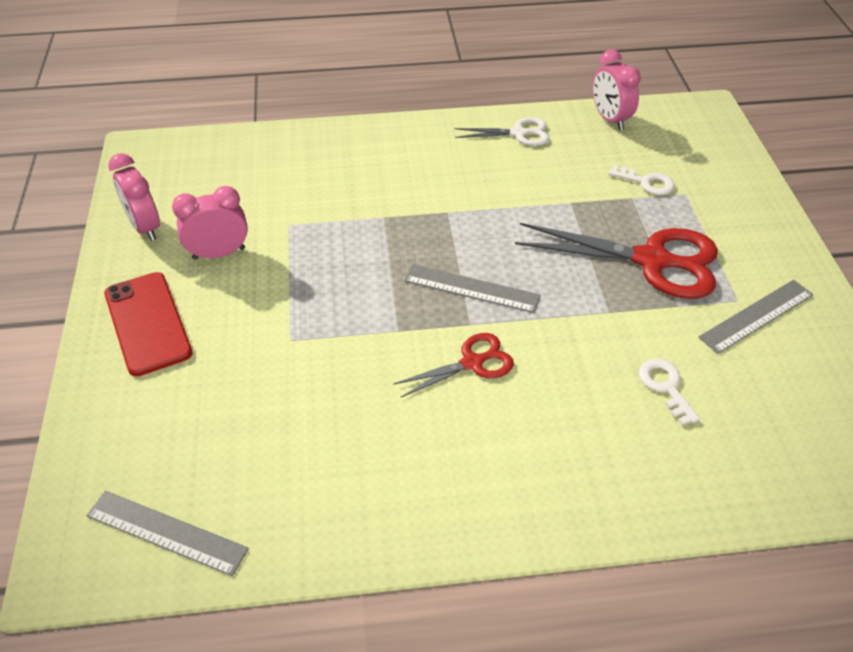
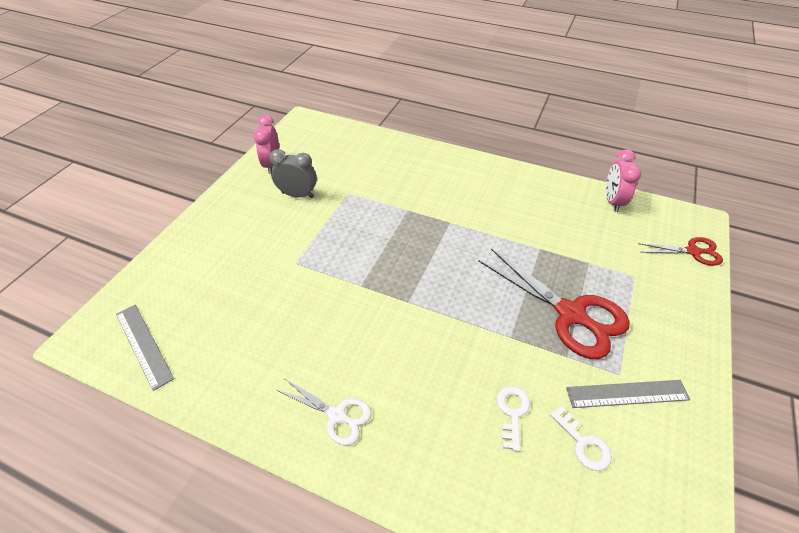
camera: 30 degrees right, 0 degrees up
red phone [104,272,193,376] -> none
pink clock [172,186,248,260] -> grey clock [269,149,317,198]
red scissors [393,333,514,398] -> red scissors moved to [638,237,723,266]
grey ruler [404,264,541,313] -> none
white scissors [455,117,549,146] -> white scissors moved to [277,379,372,445]
white key [608,164,675,195] -> white key moved to [550,406,612,471]

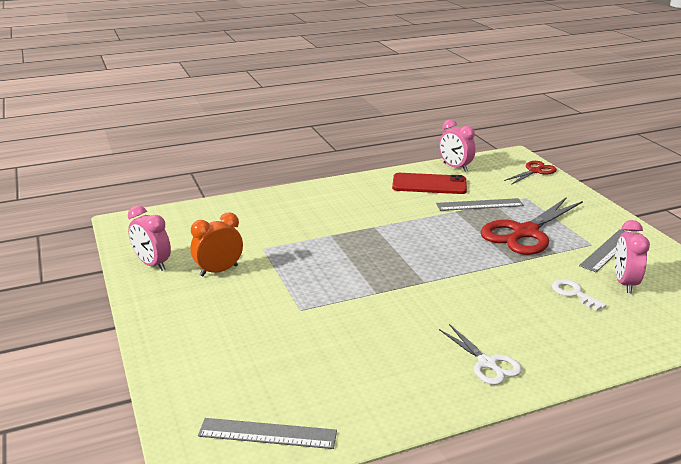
camera: 45 degrees left, 20 degrees down
grey clock [269,149,317,198] -> orange clock [191,212,243,276]
white scissors [277,379,372,445] -> white scissors turned 75 degrees clockwise [439,324,522,385]
red scissors [478,248,630,359] -> red scissors turned 135 degrees clockwise [481,197,583,255]
white key [550,406,612,471] -> pink clock [615,220,650,293]
none -> red phone [392,173,467,194]
none -> grey ruler [436,198,524,211]

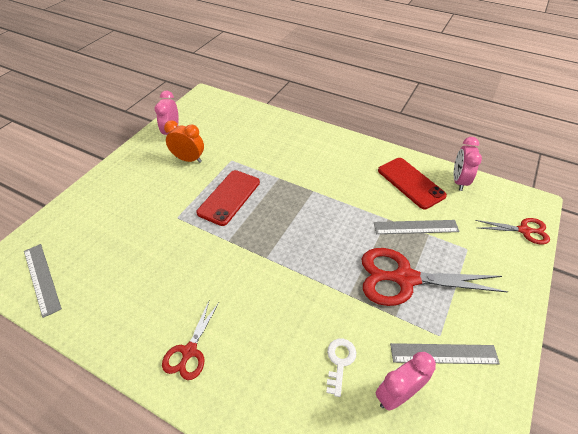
camera: 50 degrees right, 20 degrees up
grey ruler [436,198,524,211] -> grey ruler turned 45 degrees counterclockwise [374,220,460,234]
white scissors [439,324,522,385] -> red scissors [162,299,219,380]
none -> red phone [196,170,260,226]

